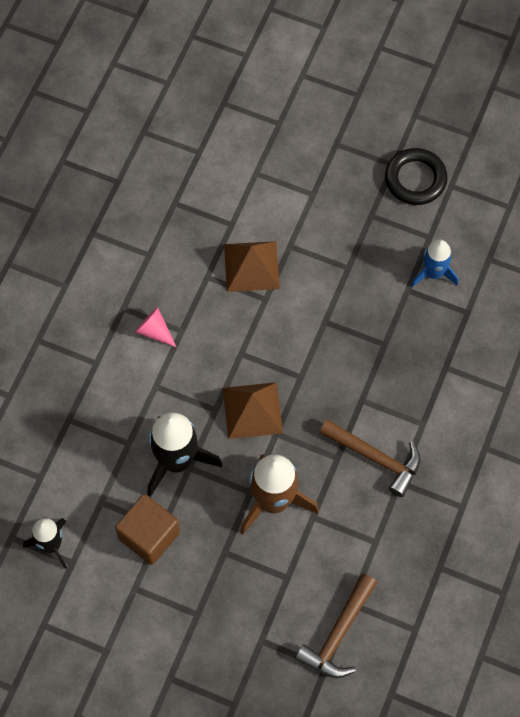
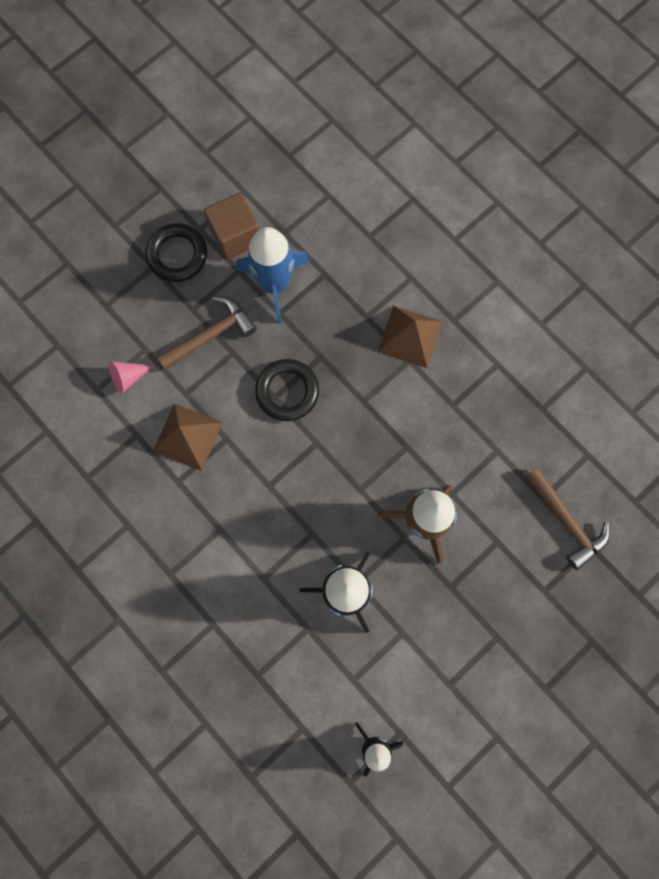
camera: 65 degrees left, 10 degrees up
brown cube [115,494,180,565] -> brown cube moved to [204,193,259,260]
pink cone [135,307,177,348] -> pink cone moved to [109,361,153,394]
brown pyramid [223,382,283,439] -> brown pyramid moved to [378,306,442,368]
brown hammer [319,419,420,497] -> brown hammer moved to [157,297,257,370]
blue rocket [411,240,458,287] -> blue rocket [236,227,310,324], size x1.64
none -> black ring [255,359,319,421]

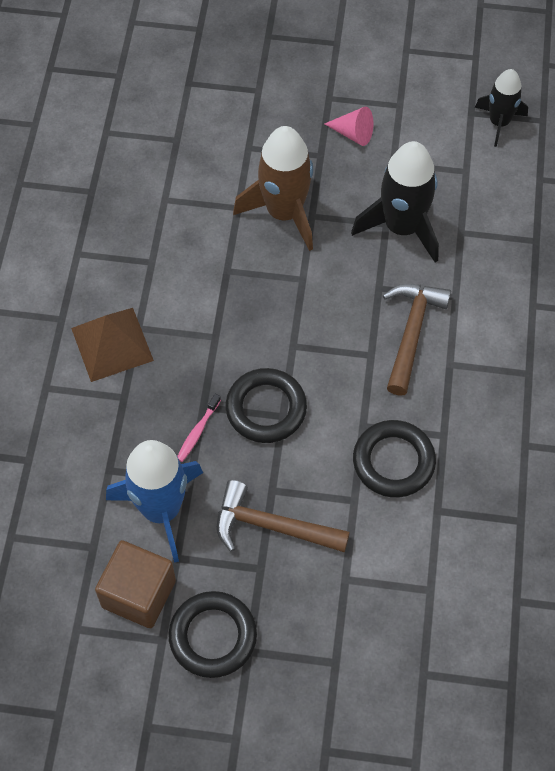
camera: 130 degrees left, 15 degrees down
pink cone [109,361,153,394] -> pink cone moved to [325,107,373,146]
brown pyramid [153,403,223,471] -> black ring [353,420,436,498]
brown hammer [525,468,610,570] -> brown hammer moved to [383,284,451,396]
none -> pink toothbrush [177,394,221,462]

